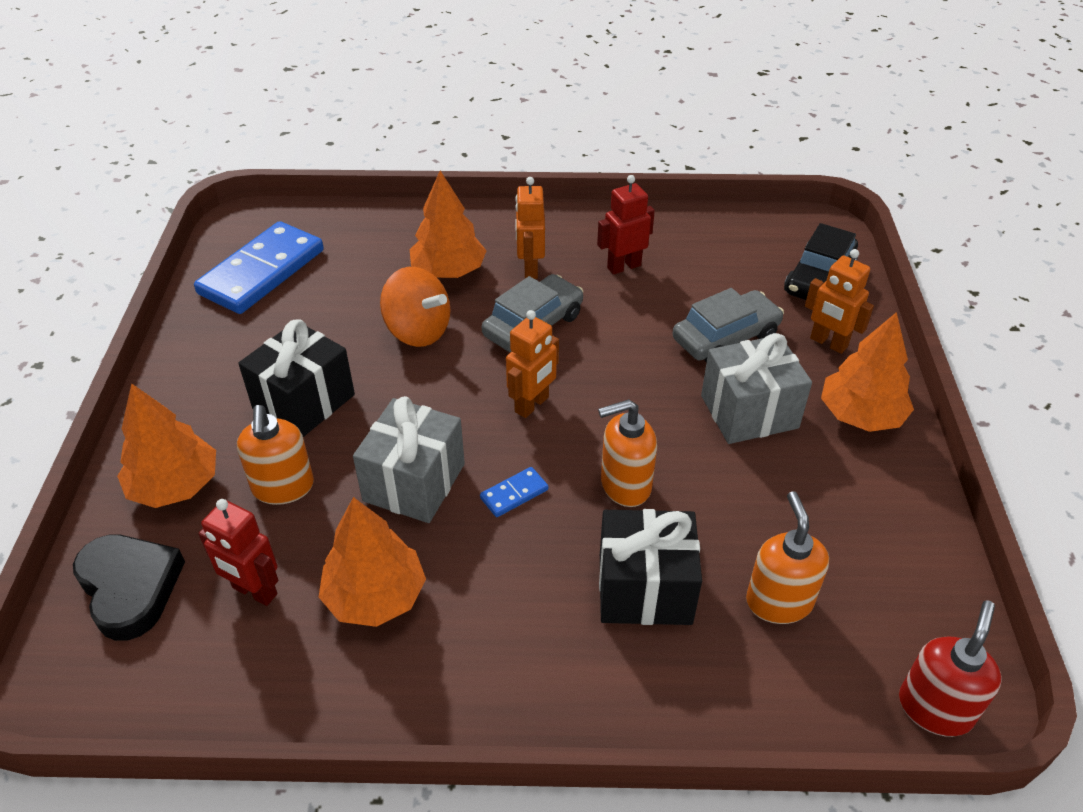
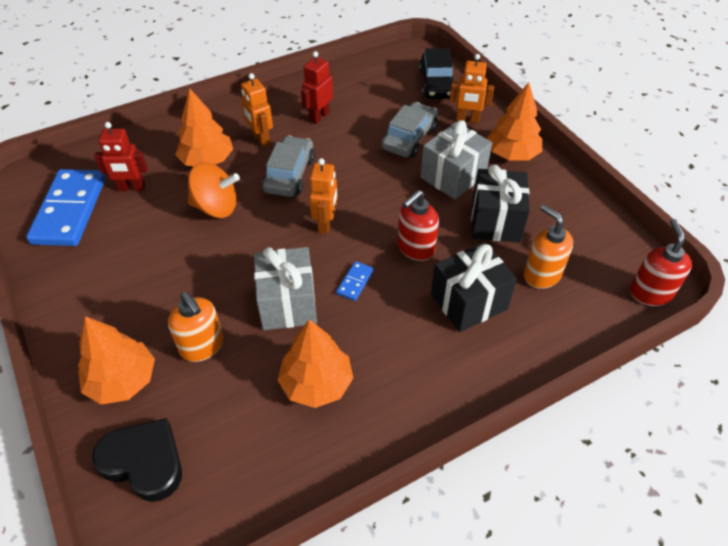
camera: 30 degrees left, 5 degrees up
red robot [198,499,278,606] -> red robot moved to [94,122,148,191]
black gift [238,319,355,437] -> black gift moved to [471,165,530,243]
orange soap dispenser [598,399,657,507] -> red soap dispenser [397,190,439,261]

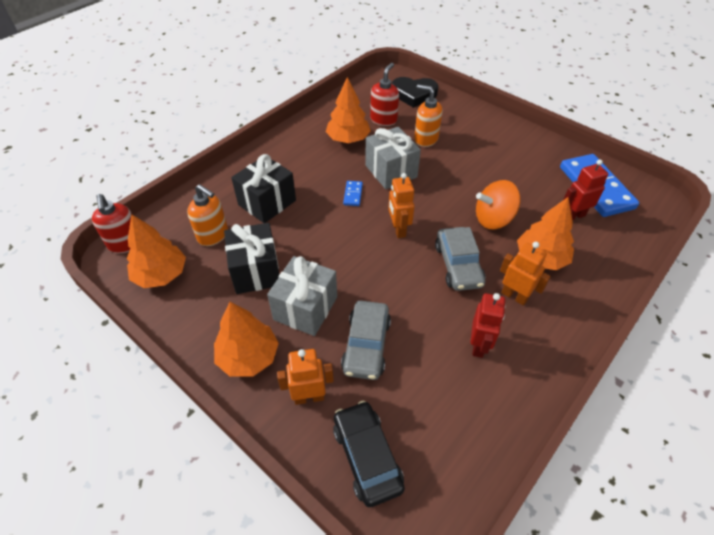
camera: 160 degrees right, 0 degrees up
orange tree [78,316,155,405] -> orange tree moved to [127,215,186,288]
red soap dispenser [397,190,439,261] -> red soap dispenser moved to [370,63,399,126]

